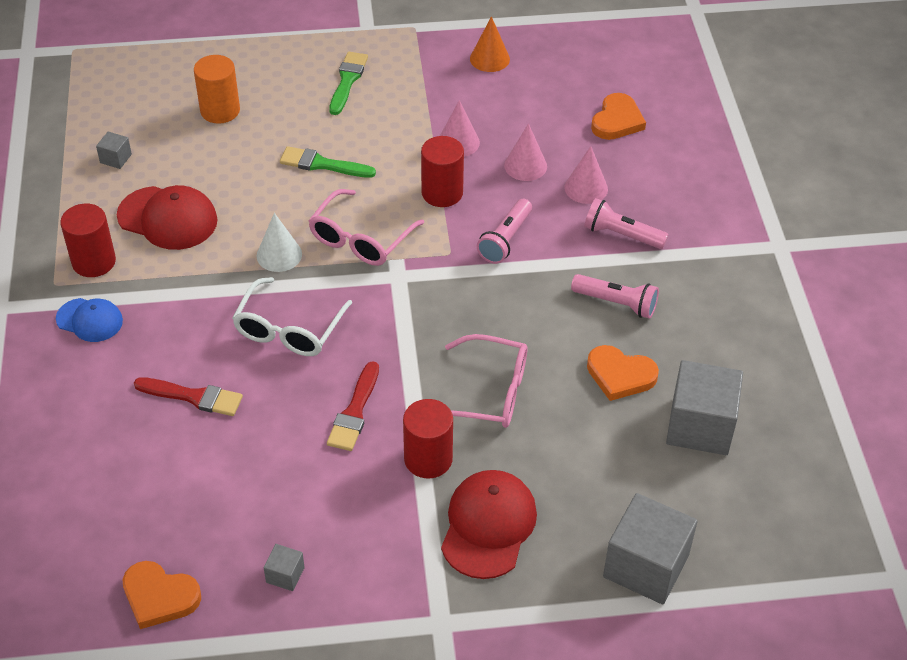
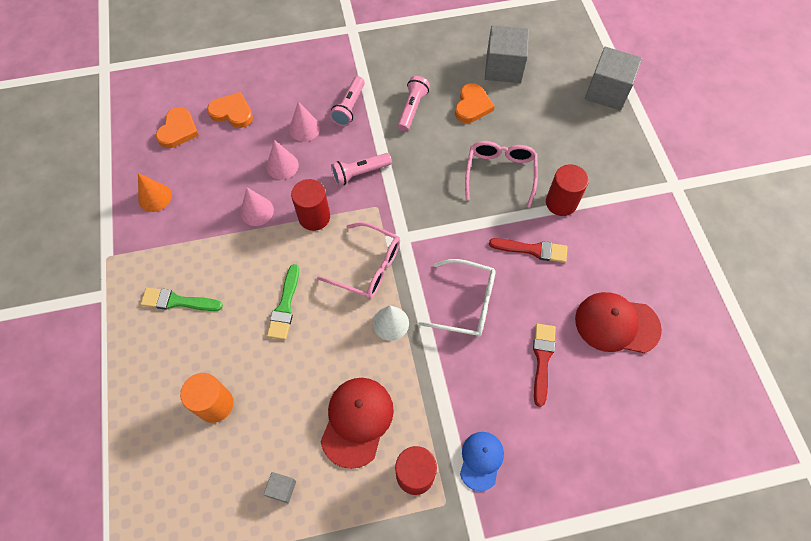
camera: 95 degrees left, 15 degrees up
orange heart [122,561,201,629] -> orange heart moved to [156,107,199,148]
grey cube [264,544,305,591] -> none
red cap [441,470,537,579] -> red cap moved to [575,292,662,353]
pink flashlight [477,199,532,264] -> pink flashlight turned 135 degrees clockwise [331,153,392,186]

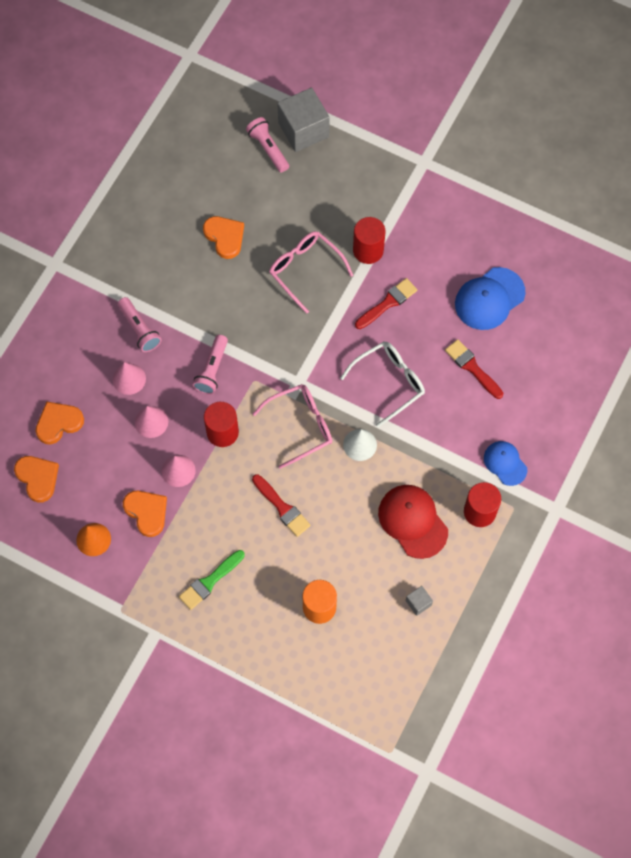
camera: 50 degrees left, 5 degrees up
green brush [267,264,299,340] -> red brush [252,474,311,537]
pink flashlight [397,76,430,132] -> pink flashlight moved to [246,117,289,172]
grey cube [485,25,529,83] -> none
red cap [575,292,662,353] -> blue cap [455,267,526,330]
none -> orange heart [123,491,167,537]

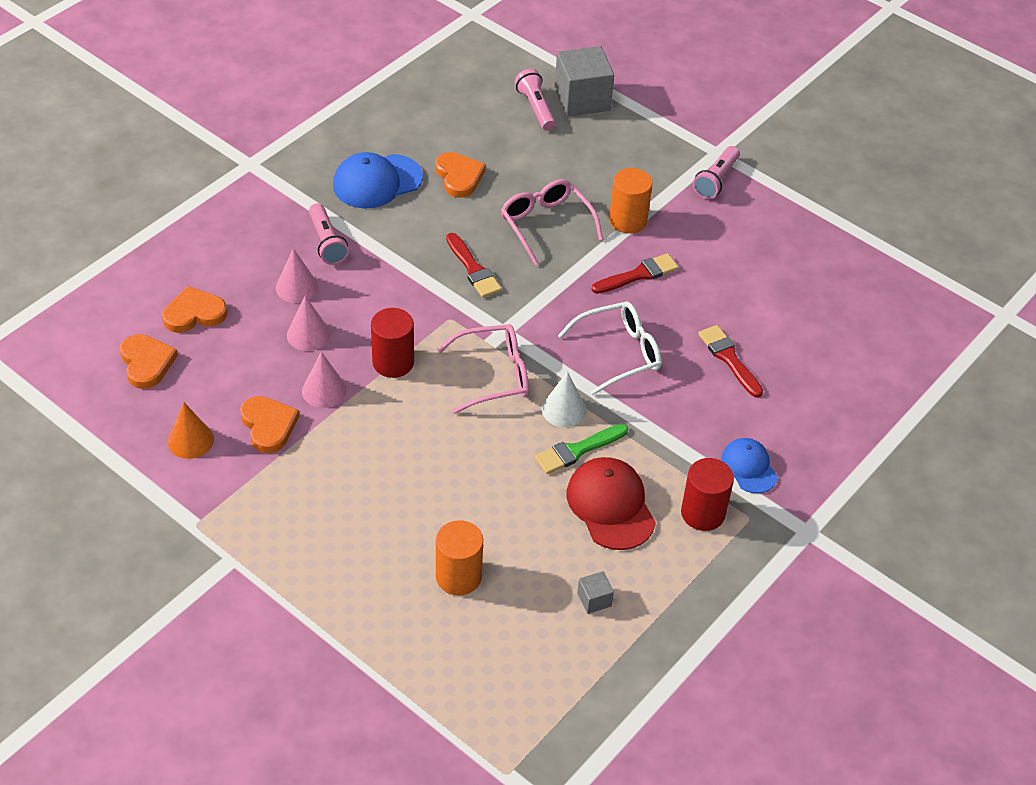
camera: 10 degrees right, 20 degrees down
green brush [179,550,245,610] -> green brush moved to [535,424,628,474]
pink flashlight [193,335,228,394] -> pink flashlight moved to [693,146,740,199]
red brush [252,474,311,537] -> red brush moved to [446,233,502,298]
red cylinder [353,217,385,264] -> orange cylinder [609,168,653,233]
blue cap [455,267,526,330] -> blue cap moved to [333,152,423,208]

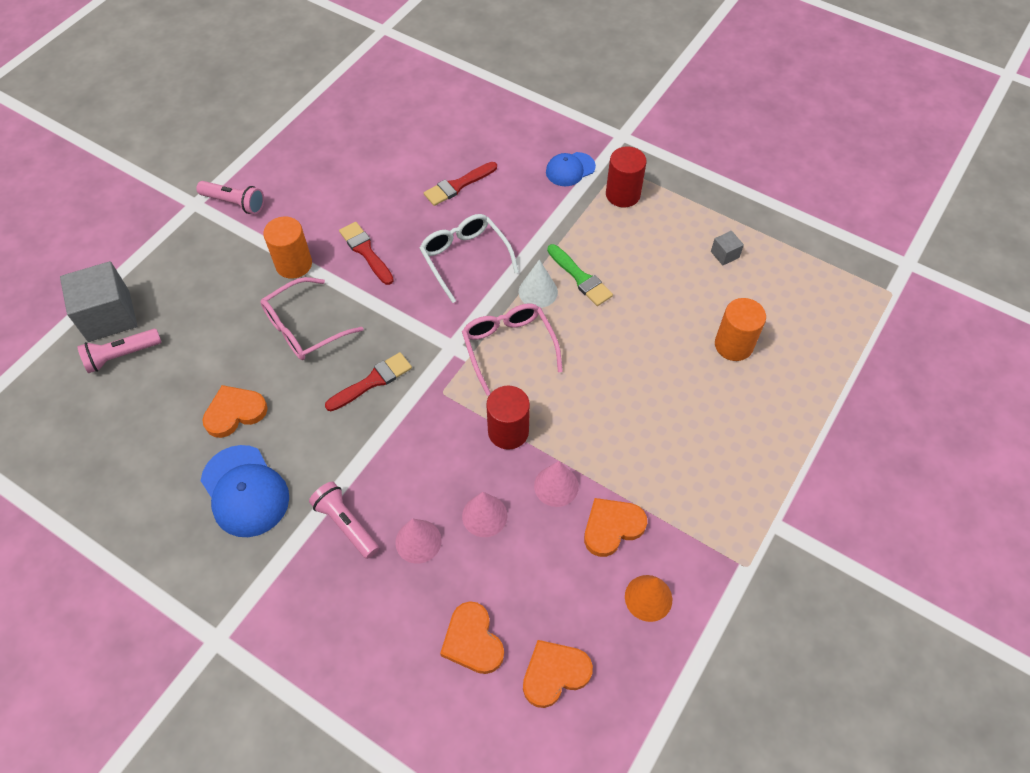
camera: 95 degrees left, 10 degrees up
pink flashlight [309,203,349,265] -> pink flashlight turned 105 degrees counterclockwise [309,482,379,559]
red cap [566,457,656,550] -> none

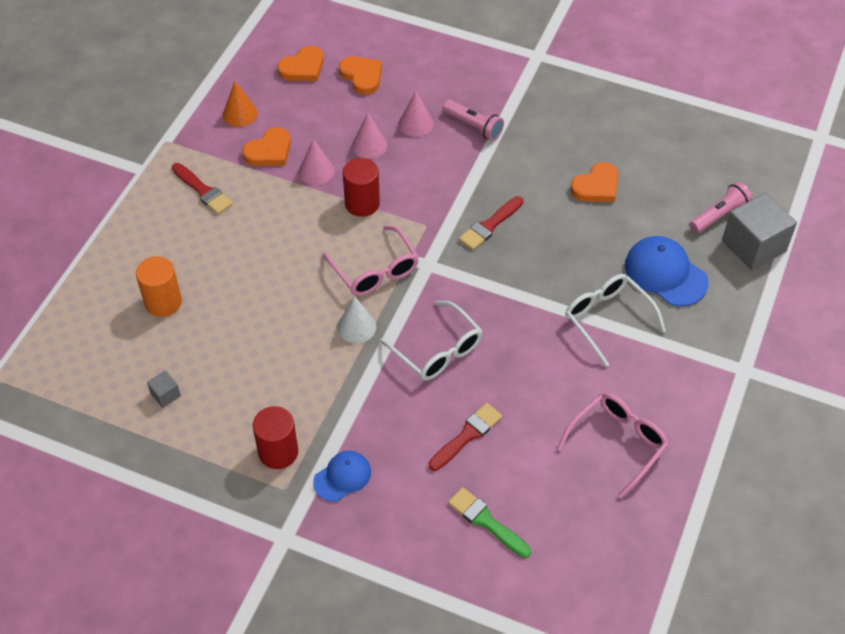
camera: 170 degrees right, 5 degrees down
pink flashlight [196,181,264,214] -> none
blue cap [201,445,289,537] -> blue cap moved to [625,236,708,306]
pink glasses [260,277,363,360] -> pink glasses moved to [557,393,669,498]
orange cylinder [263,217,312,279] -> white glasses [565,274,666,367]
red brush [339,222,394,285] -> red brush moved to [172,163,233,214]
green brush [547,244,613,306] -> green brush moved to [448,487,531,558]

